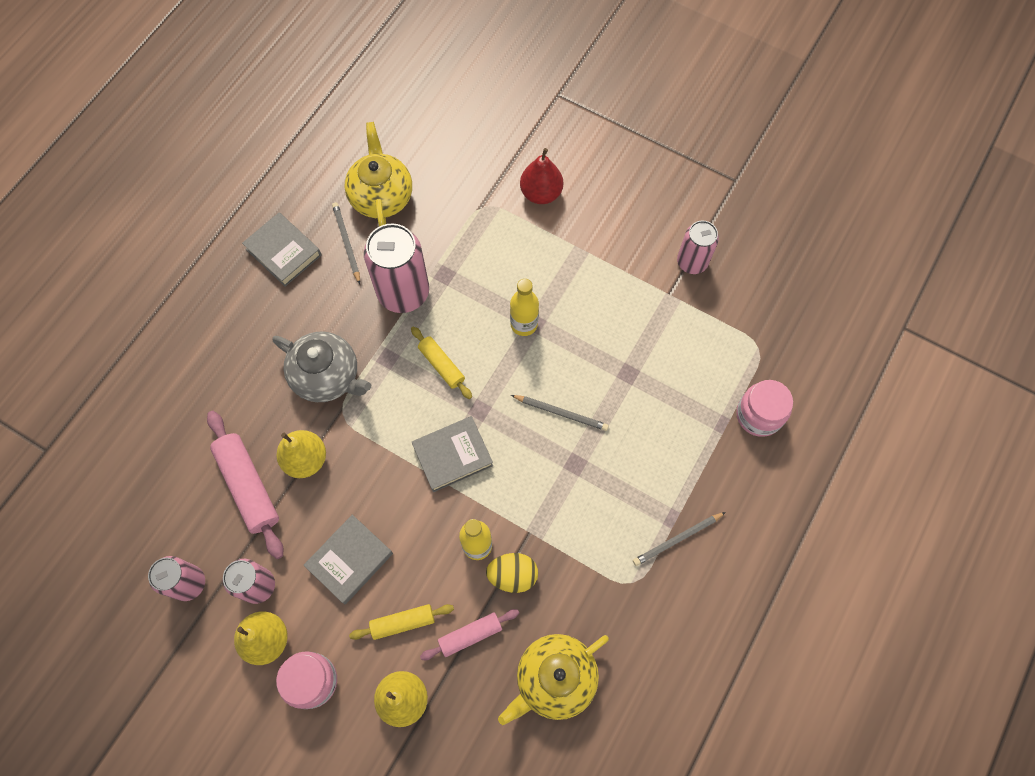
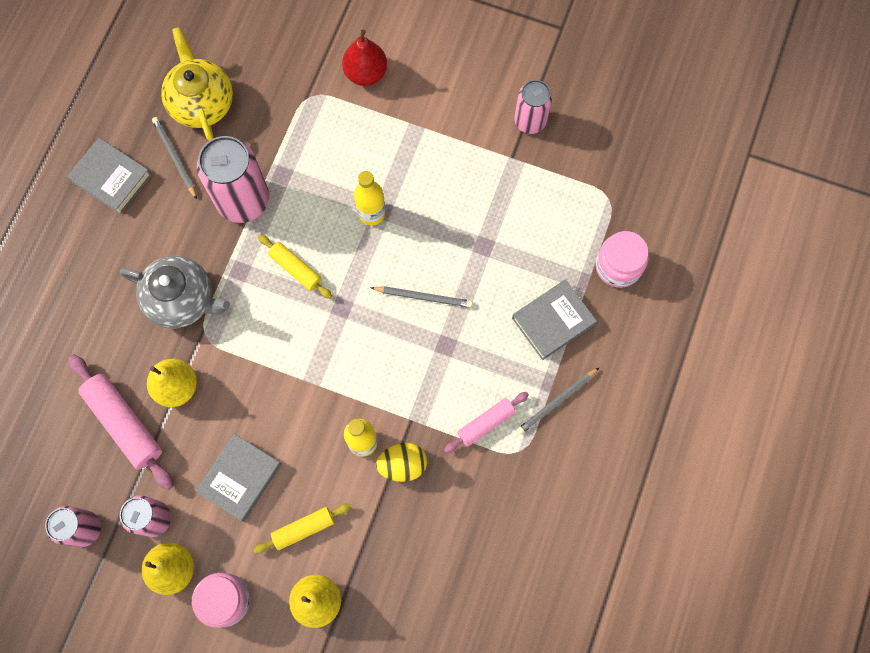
camera: 10 degrees left, 5 degrees up
grey book [412,416,493,492] -> grey book moved to [512,279,597,360]
pink rolling pin [420,609,519,660] -> pink rolling pin moved to [444,392,529,453]
yellow teapot [498,634,609,725] -> none

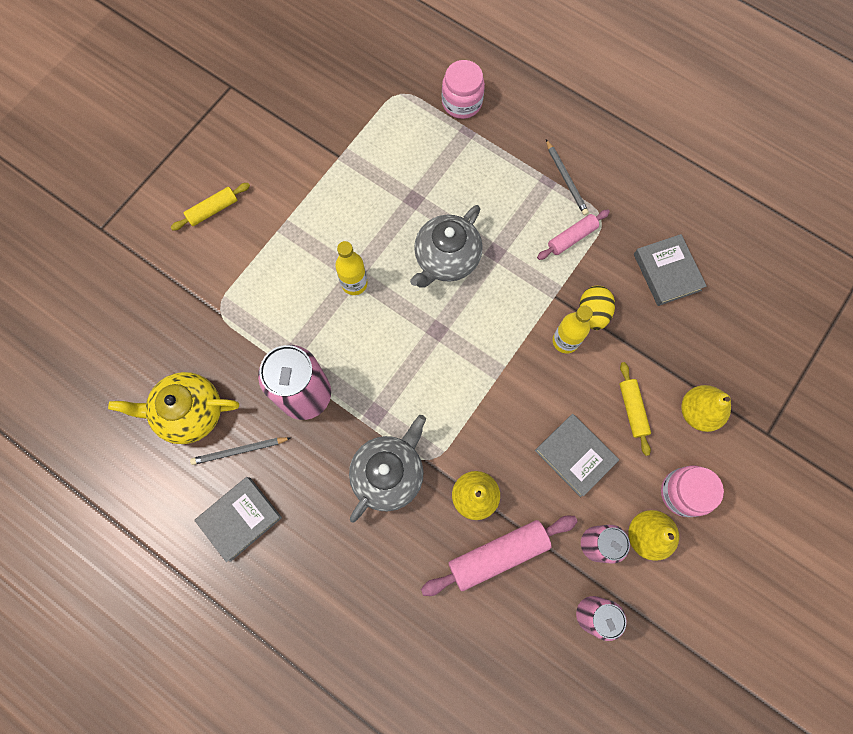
camera: 75 degrees left, 0 degrees up
yellow rolling pin [258,234,332,299] -> yellow rolling pin moved to [171,183,250,231]
red pear [342,30,387,86] -> none
grey pencil [370,286,473,308] -> grey teapot [410,205,483,288]
pink rolling pin [444,392,529,453] -> pink rolling pin turned 75 degrees clockwise [537,210,610,260]
grey book [512,279,597,360] -> grey book moved to [634,234,707,306]
pink can [514,80,552,134] -> none

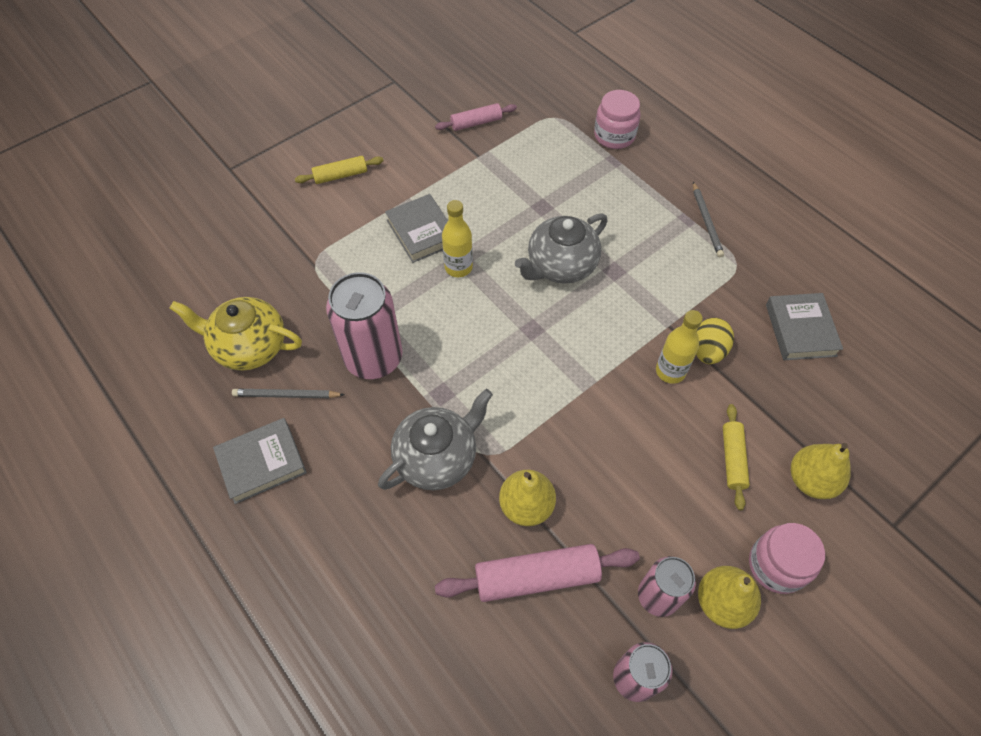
camera: 15 degrees right, 15 degrees down
grey book [535,414,619,497] -> grey book moved to [385,194,448,263]
pink rolling pin [537,210,610,260] -> pink rolling pin moved to [435,103,517,131]

